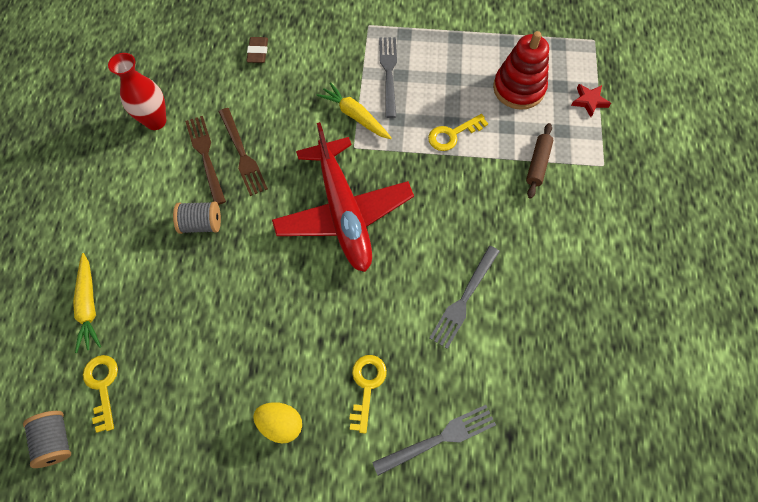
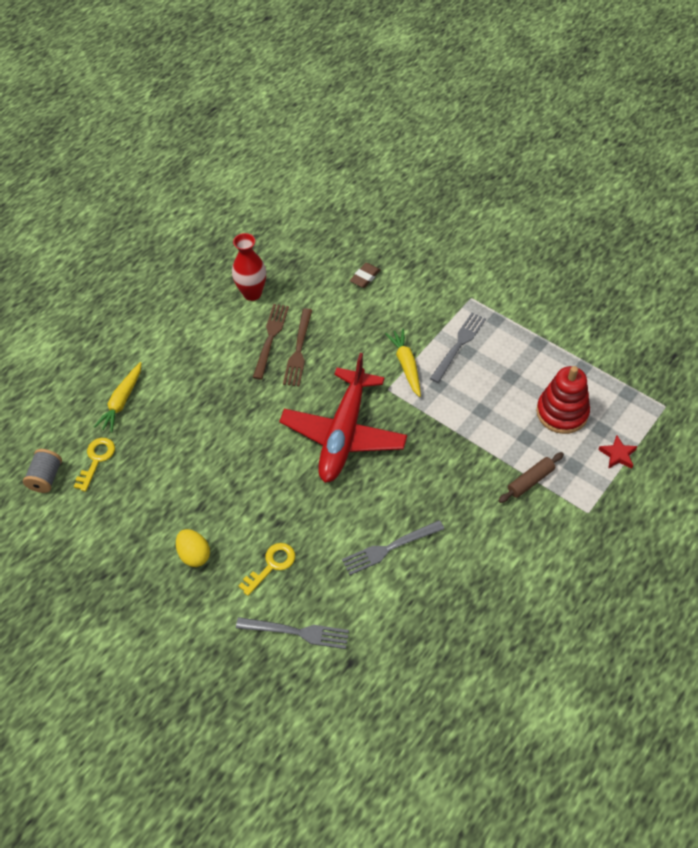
camera: 35 degrees right, 10 degrees down
grey spool [173,202,221,234] -> none
yellow key [428,114,488,151] -> none

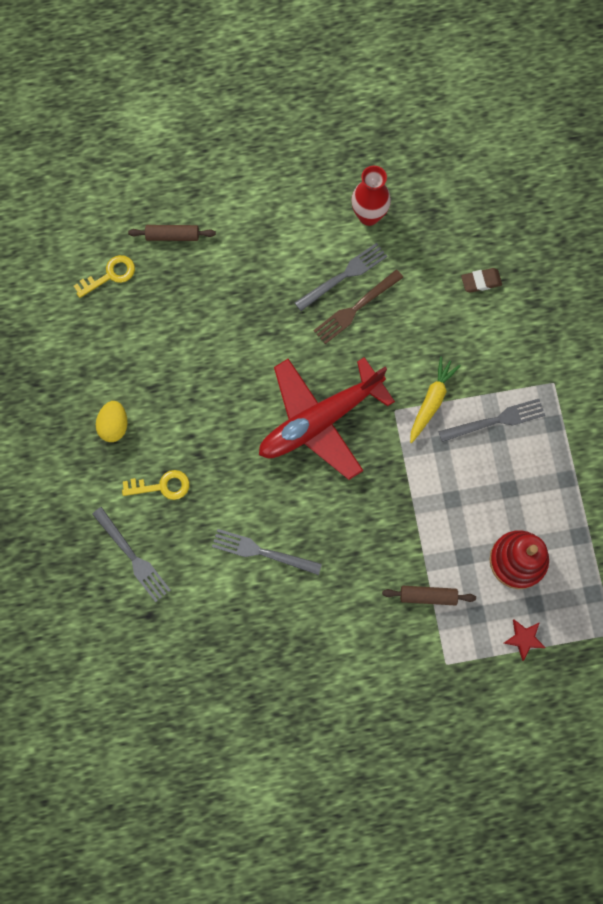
camera: 40 degrees right, 20 degrees up
grey spool [23,449,62,493] -> none
yellow carrot [94,362,141,433] -> brown rolling pin [128,225,216,241]
brown fork [253,304,289,379] -> grey fork [295,243,387,311]

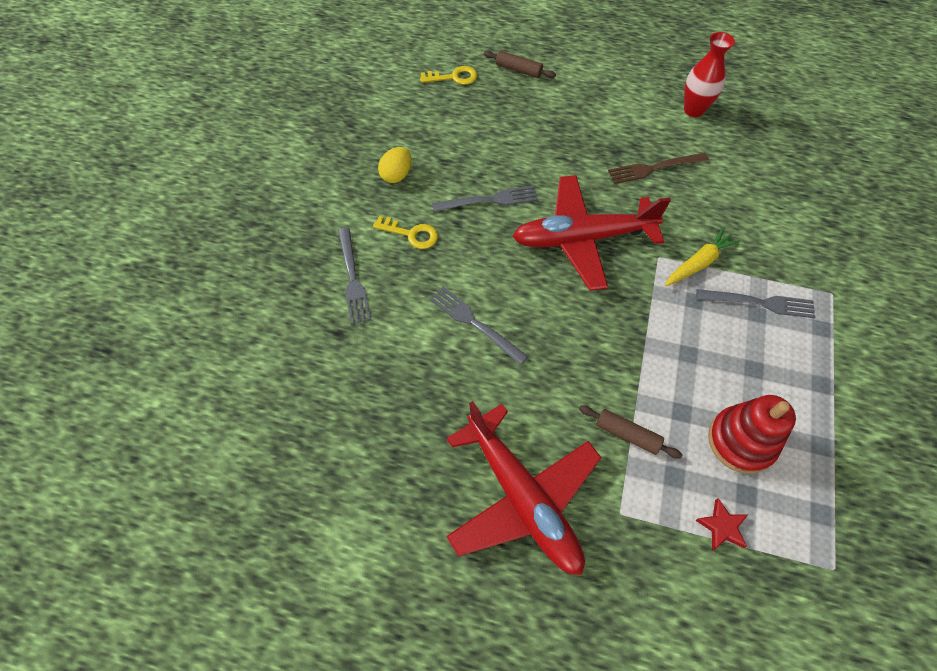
camera: 25 degrees right, 15 degrees down
grey fork [295,243,387,311] -> grey fork moved to [432,186,538,212]
brown eraser [461,268,502,293] -> none
none -> red plane [446,401,601,575]

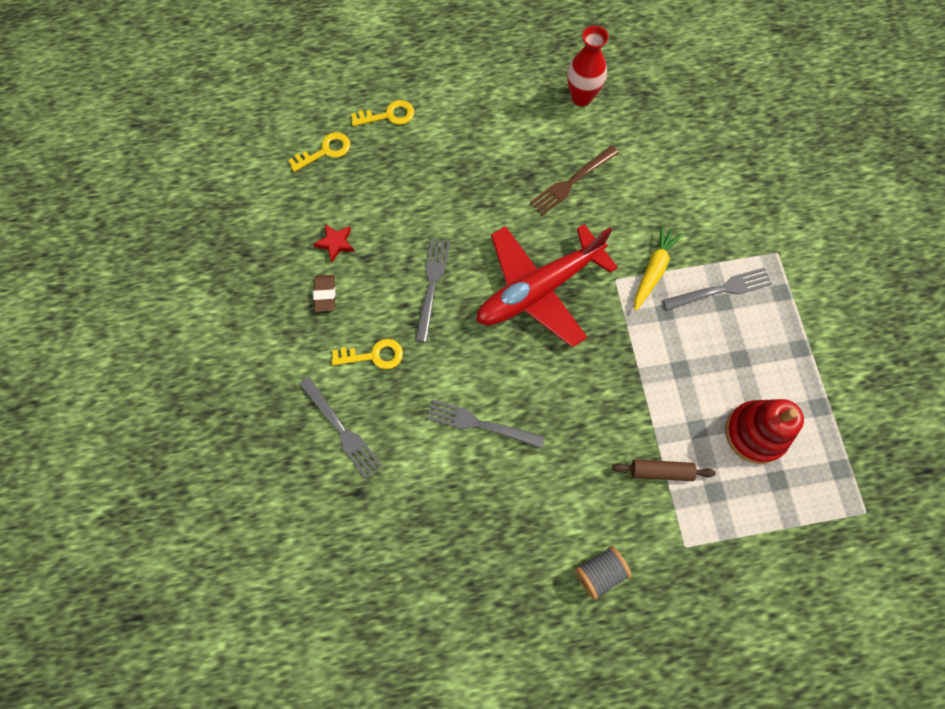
camera: 25 degrees left, 10 degrees up
yellow egg [378,147,412,183] -> brown eraser [313,275,336,312]
grey fork [432,186,538,212] -> grey fork turned 45 degrees counterclockwise [415,238,450,342]
red plane [446,401,601,575] -> grey spool [575,546,632,600]
brown rolling pin [484,51,556,78] -> yellow key [351,100,414,126]
red star [695,498,748,550] -> red star moved to [313,224,355,262]

